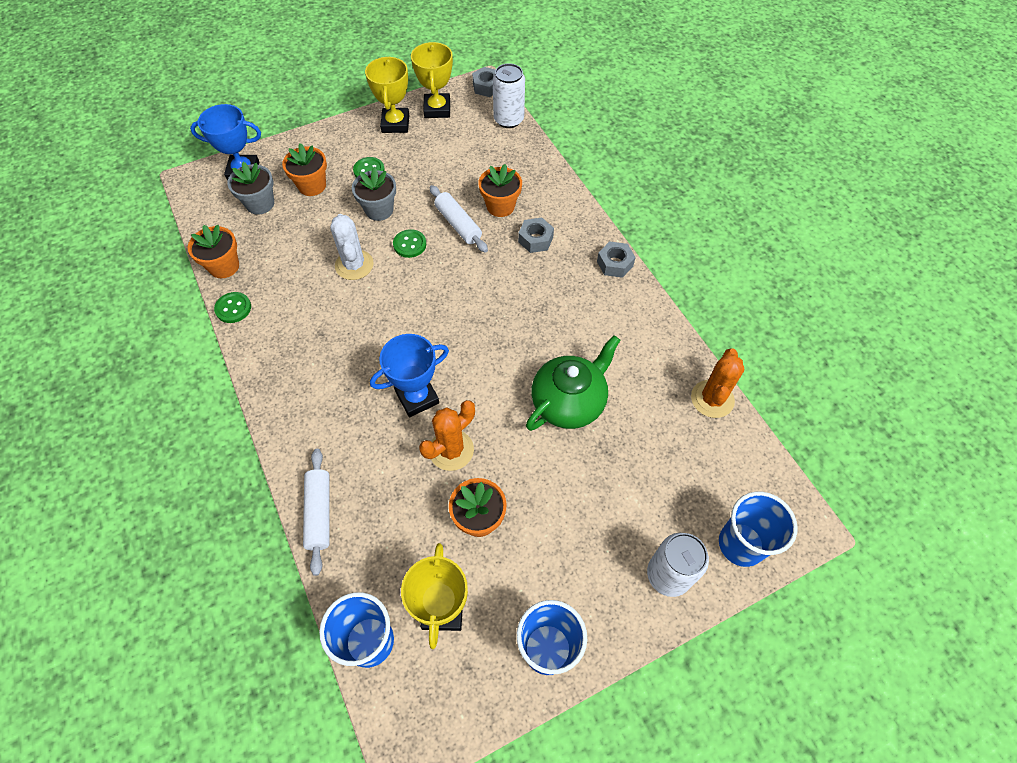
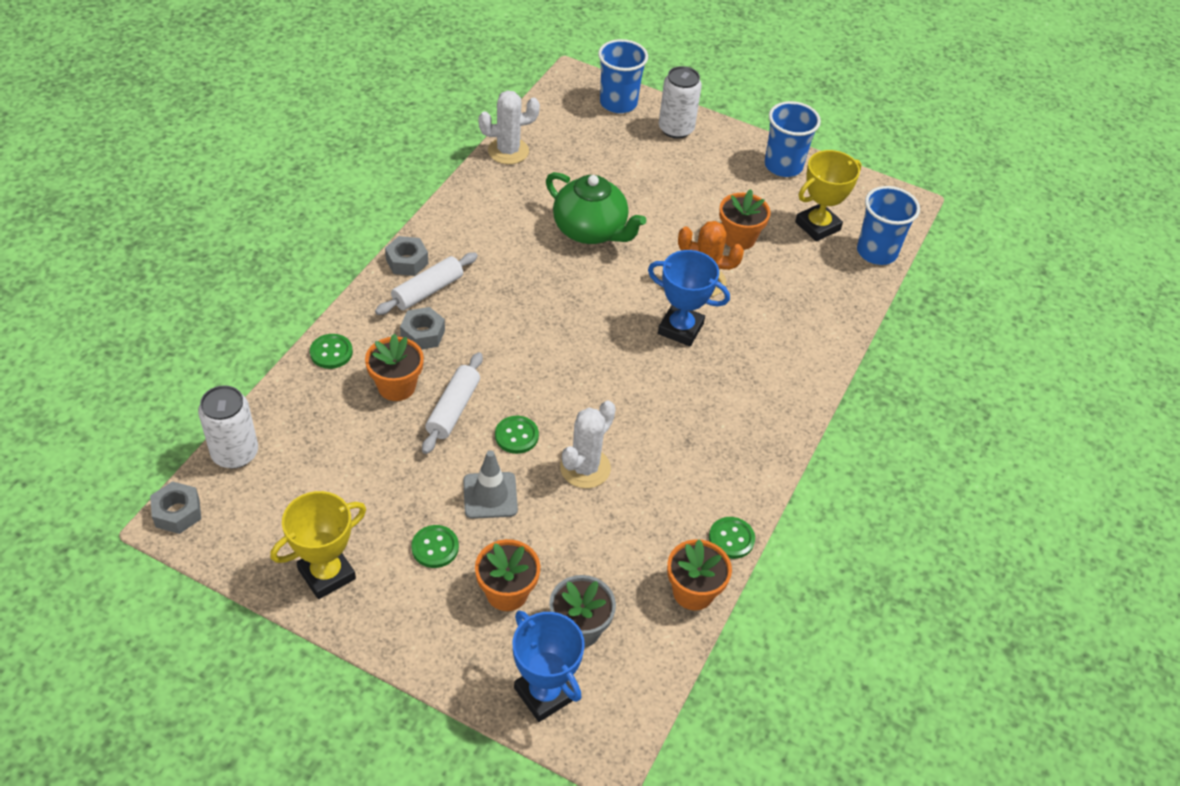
camera: 130 degrees left, 10 degrees down
white rolling pin [303,449,330,576] -> white rolling pin moved to [375,252,478,315]
grey flower pot [352,167,396,221] -> grey traffic cone [463,450,518,519]
yellow trophy [411,42,453,118] -> none
green teapot [526,335,620,431] -> green teapot turned 150 degrees counterclockwise [546,172,646,244]
orange cactus [691,348,744,418] -> white cactus [478,90,540,164]
none -> green button [310,334,353,369]

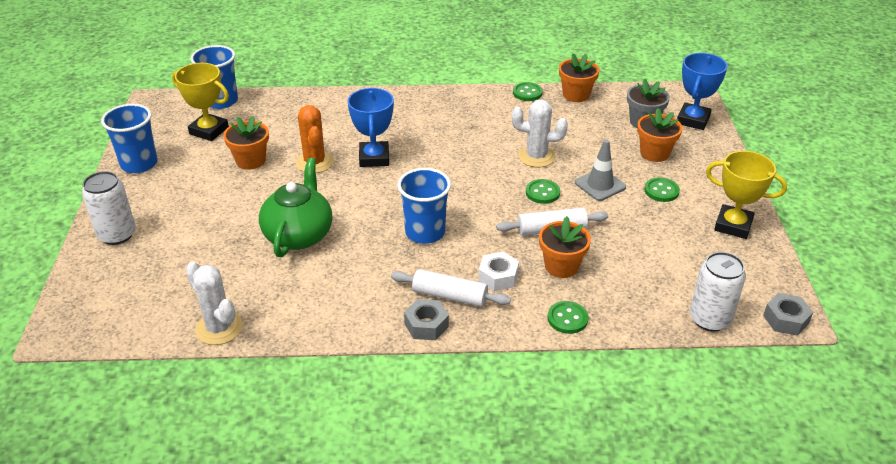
camera: 115 degrees left, 10 degrees down
grey nut [400,307,445,350] -> white nut [478,252,519,291]
blue cup [598,39,648,113] -> blue cup moved to [397,168,451,244]

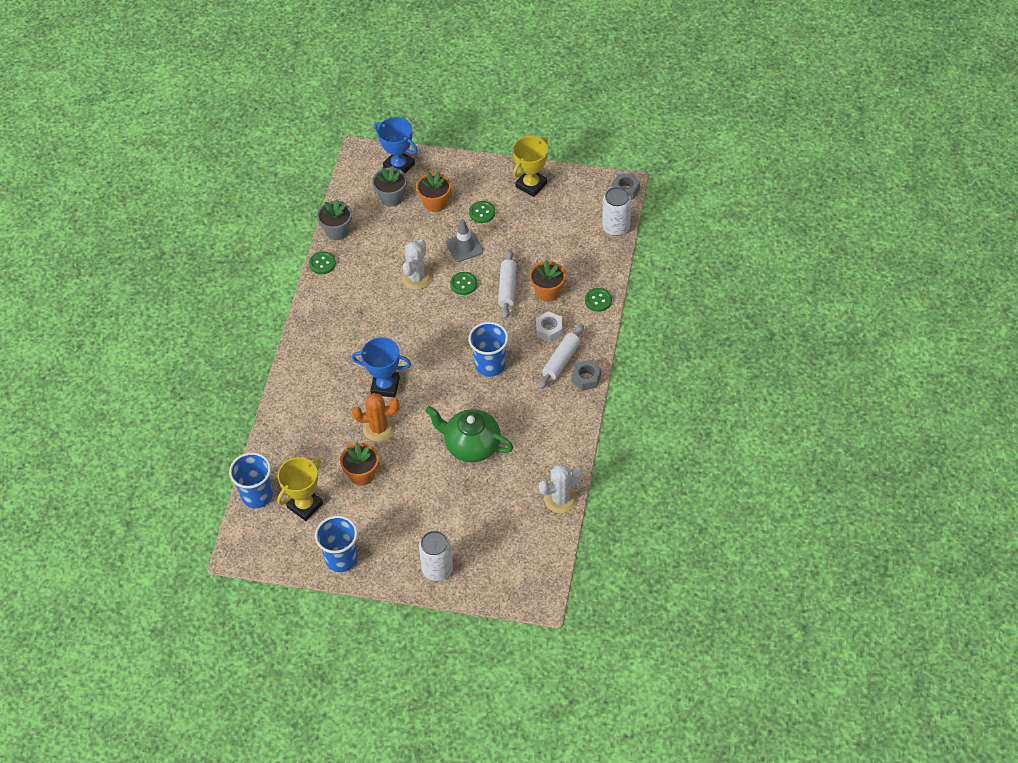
camera: 75 degrees left, 15 degrees up
orange flower pot [559,53,599,102] -> grey flower pot [317,199,352,240]

